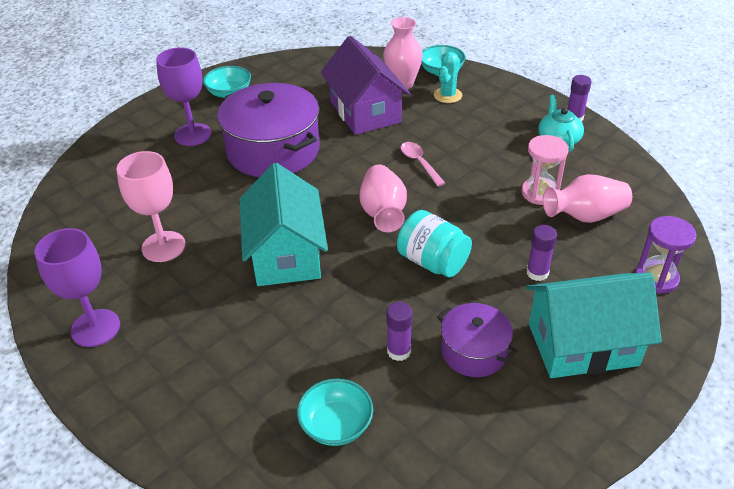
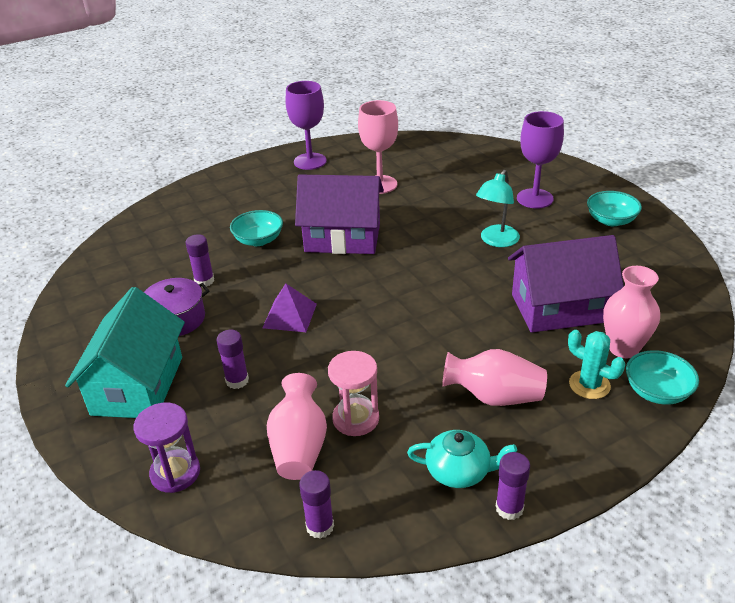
camera: 105 degrees right, 5 degrees down
purple pot [217,83,319,177] -> turquoise lamp [476,170,520,247]
turquoise house [240,163,328,286] -> purple house [295,174,384,254]
turquoise bowl [297,379,373,446] -> turquoise bowl moved to [230,210,283,246]
pink vase [360,165,407,232] -> pink vase moved to [442,349,547,406]
turquoise jar [397,210,472,278] -> purple pyramid [263,283,317,332]
pink spoon [401,142,445,186] -> none
none -> purple glue stick [299,470,334,539]

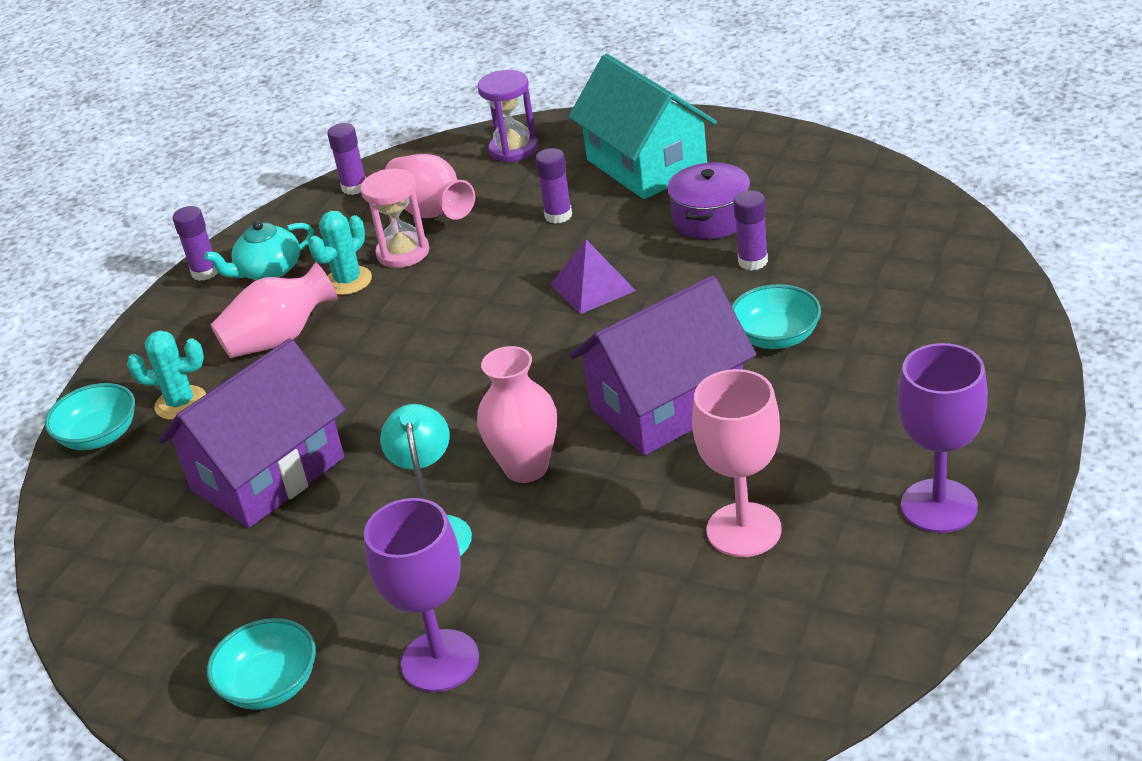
camera: 145 degrees right, 0 degrees up
pink vase [603,266,660,358] -> pink vase moved to [477,346,557,483]
none -> turquoise cactus [308,211,372,295]

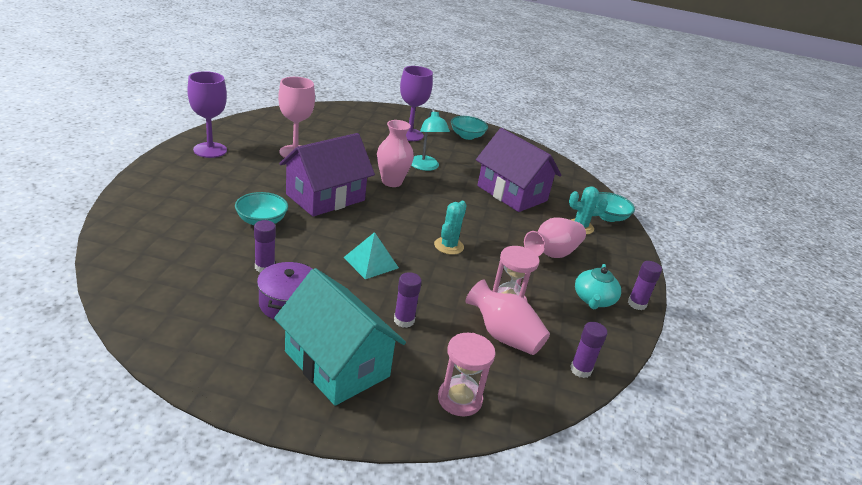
camera: 160 degrees right, 5 degrees down
purple house [159,338,346,528] -> purple house turned 75 degrees counterclockwise [476,128,561,212]
turquoise teapot [204,221,314,280] -> turquoise teapot turned 150 degrees clockwise [575,264,621,309]
turquoise cactus [308,211,372,295] -> turquoise cactus moved to [434,201,467,255]
purple hourglass [478,70,538,163] -> pink hourglass [438,333,495,416]
purple pyramid [551,239,636,314] -> turquoise pyramid [343,232,399,279]

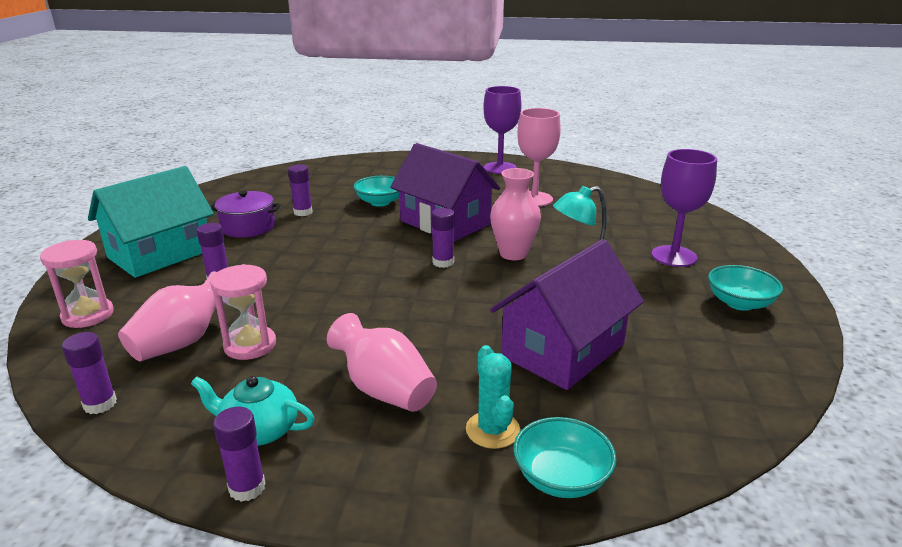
camera: 90 degrees right, 5 degrees down
turquoise pyramid [343,232,399,279] -> none
turquoise cactus [434,201,467,255] -> none
none -> purple glue stick [431,208,455,268]

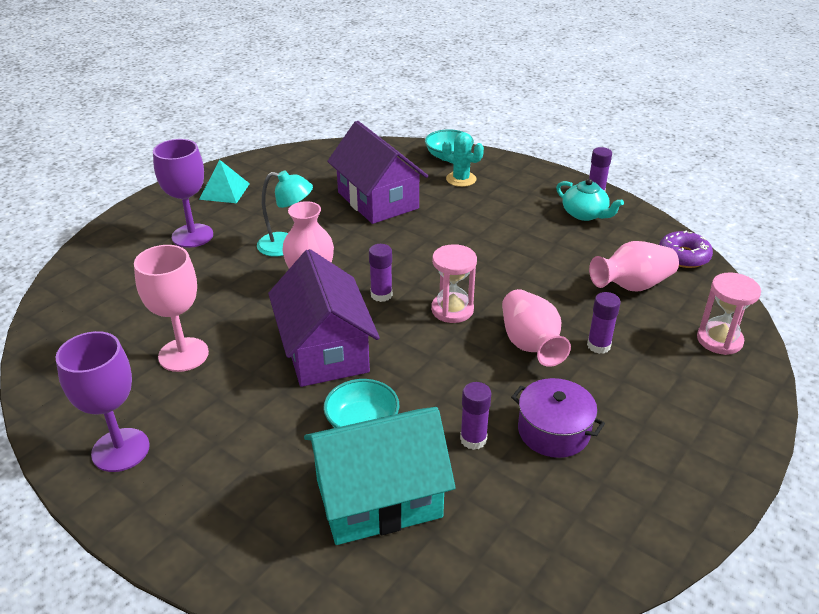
camera: 150 degrees left, 10 degrees up
purple glue stick [62,332,117,414] -> purple donut [659,231,713,268]
turquoise house [88,166,214,278] -> turquoise house moved to [304,407,456,545]
pink hourglass [210,264,276,360] -> pink hourglass moved to [431,244,477,323]
pink vase [327,313,437,412] -> pink vase moved to [502,289,571,367]
turquoise cactus [466,345,520,449] -> turquoise cactus turned 75 degrees counterclockwise [442,132,484,187]
purple house [490,239,644,390] -> purple house turned 75 degrees clockwise [327,121,428,224]
turquoise bowl [708,265,783,311] -> turquoise pyramid [199,160,250,203]

